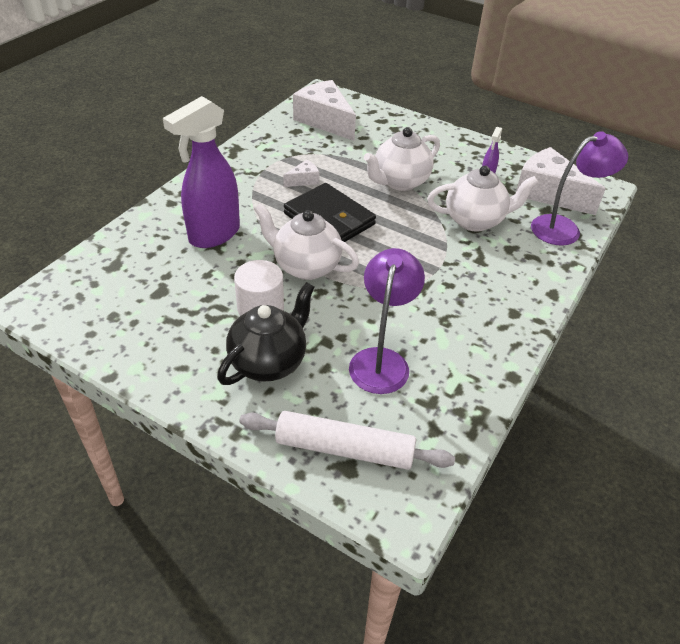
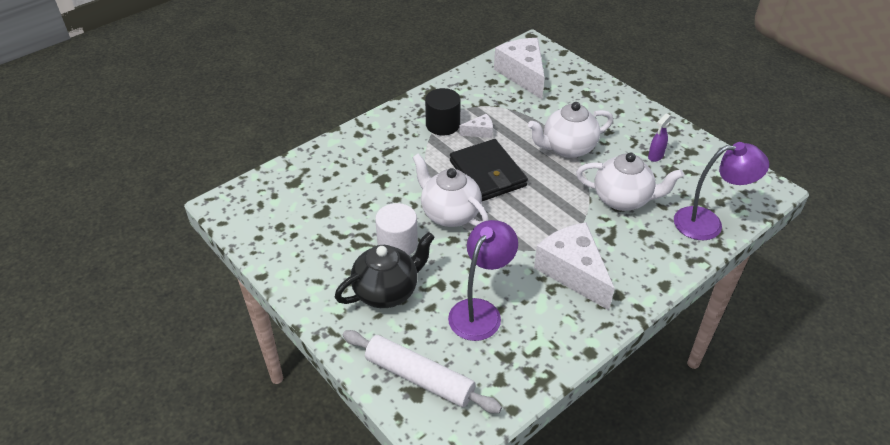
camera: 20 degrees right, 0 degrees up
purple spray bottle [163,96,240,248] -> none
white cheese [516,147,606,215] -> white cheese moved to [534,222,615,310]
none -> black cylinder [425,88,461,135]

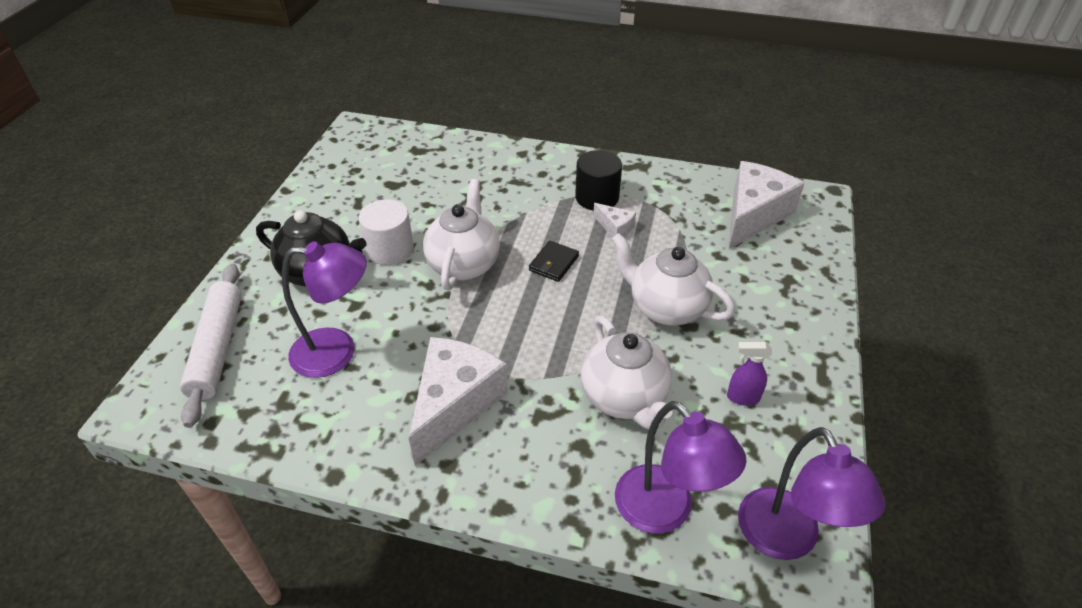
camera: 55 degrees right, 0 degrees up
black wallet [450,139,528,201] -> black wallet [529,241,579,282], size x0.49
none -> purple lamp [738,427,885,560]

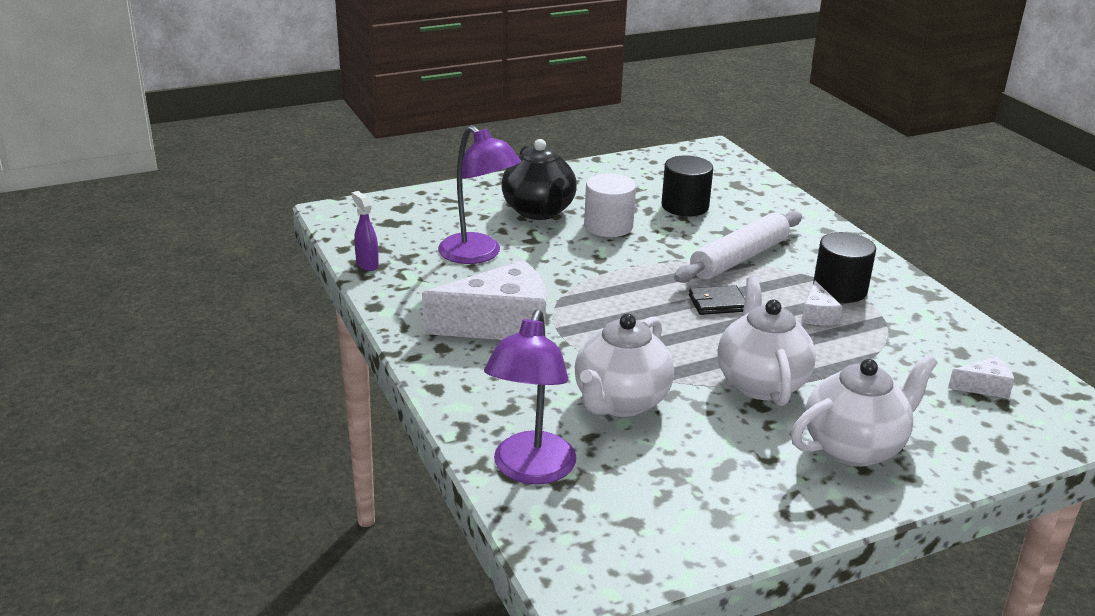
camera: 50 degrees right, 15 degrees down
white rolling pin [180,264,242,428] -> white rolling pin moved to [674,211,802,283]
white teapot [423,179,500,290] -> white teapot moved to [791,354,938,467]
purple spray bottle [727,342,772,406] -> purple spray bottle moved to [351,191,379,271]
white cheese [729,161,805,249] -> white cheese [948,357,1014,399], size x0.45
purple lamp [738,427,885,560] -> none
none -> black cylinder [661,155,713,217]

